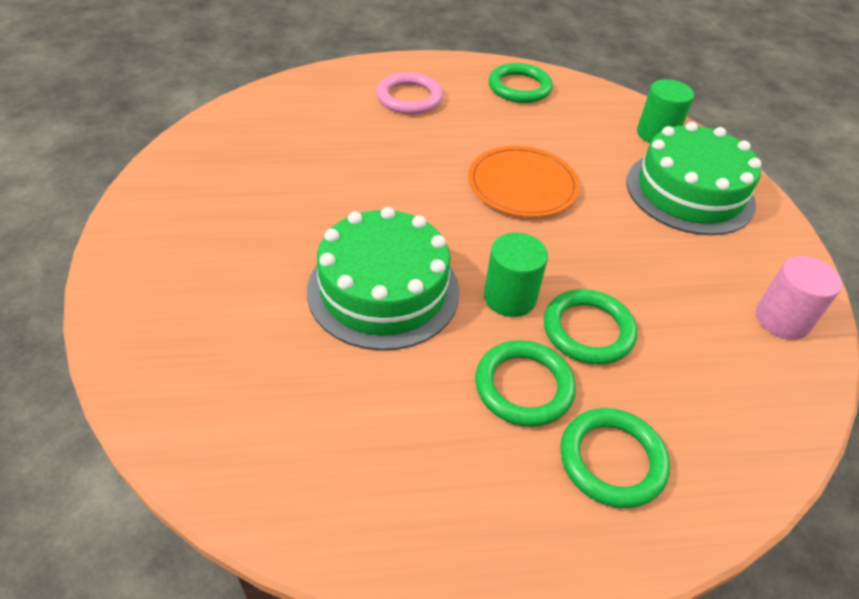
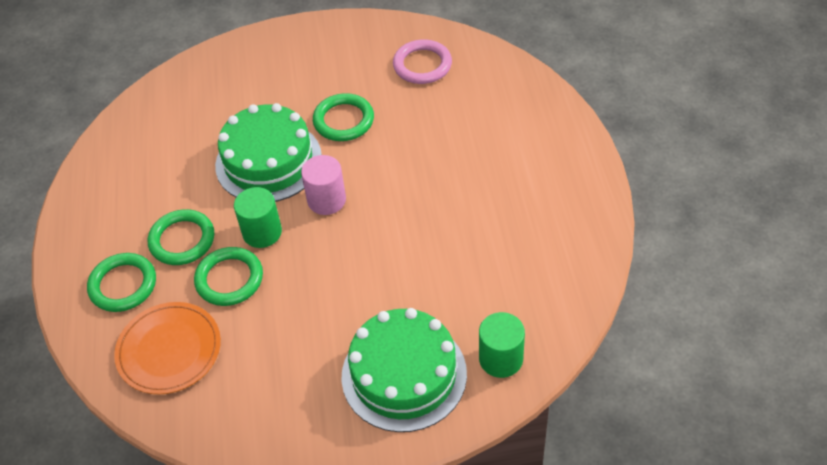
camera: 95 degrees right, 5 degrees up
pink ring [376,72,443,114] -> pink ring moved to [393,39,452,84]
orange plate [468,146,580,217] -> orange plate moved to [114,302,221,394]
green ring [488,63,553,103] -> green ring moved to [313,93,374,141]
pink cylinder [756,256,842,340] -> pink cylinder moved to [301,155,346,215]

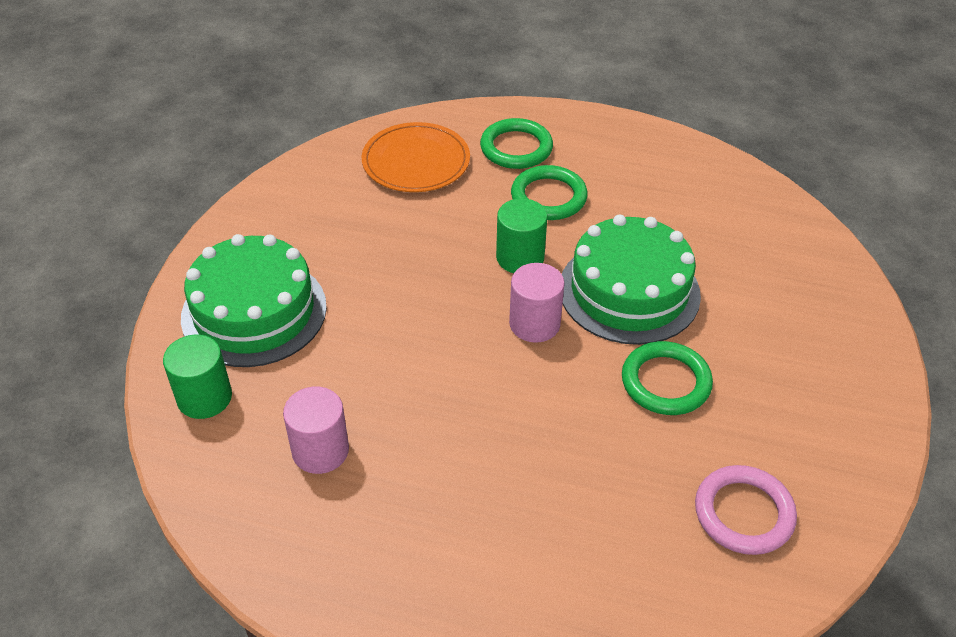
camera: 110 degrees right, 5 degrees down
green ring [194,247,263,306] -> none
none -> pink cylinder [283,387,349,474]

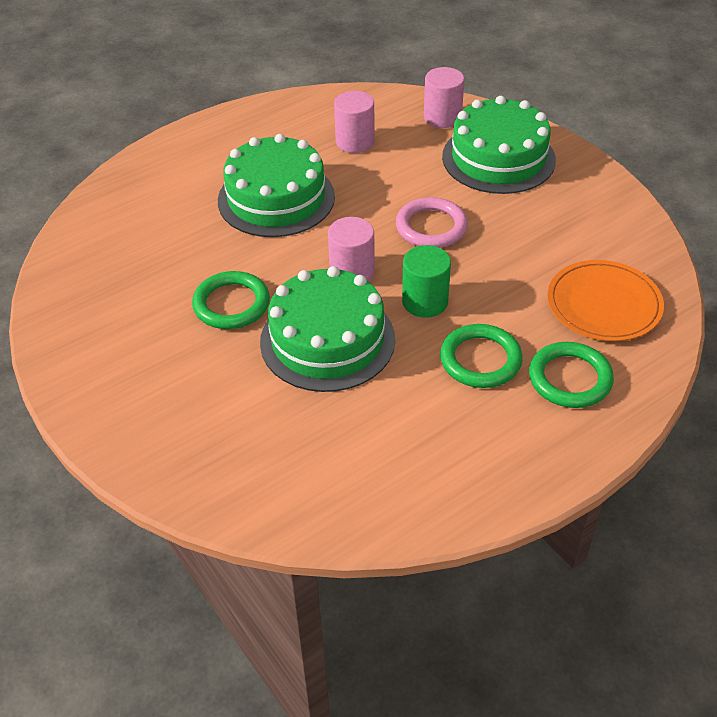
camera: 130 degrees right, 0 degrees up
green cylinder [163,335,232,419] -> pink cylinder [424,67,464,128]
pink ring [695,465,797,555] -> pink ring moved to [396,197,468,248]
none -> green cake [218,134,335,237]

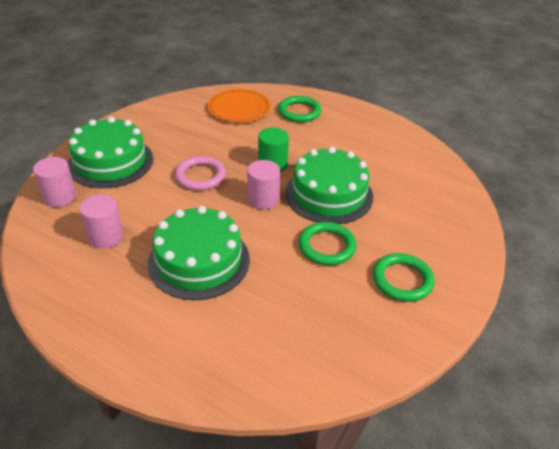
camera: 115 degrees left, 5 degrees down
green ring [440,324,523,388] -> green ring moved to [373,253,435,302]

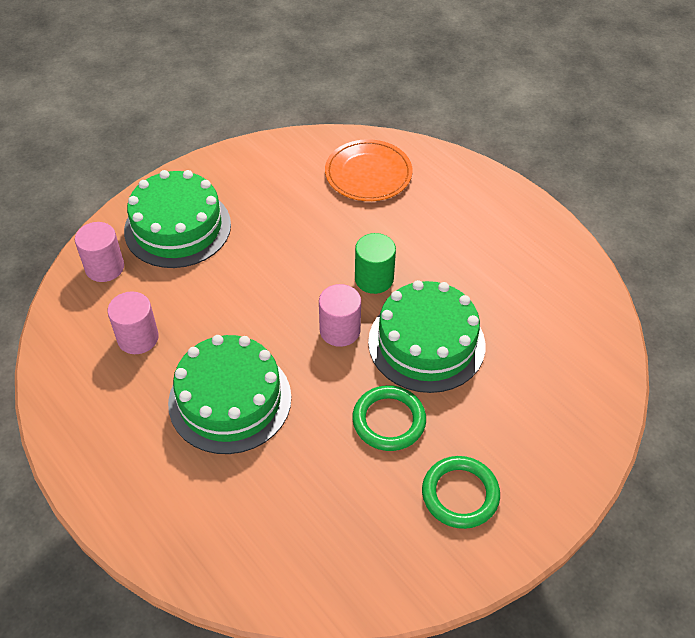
camera: 20 degrees right, 10 degrees up
pink ring [175,156,226,191] -> none
green ring [278,96,321,122] -> none

